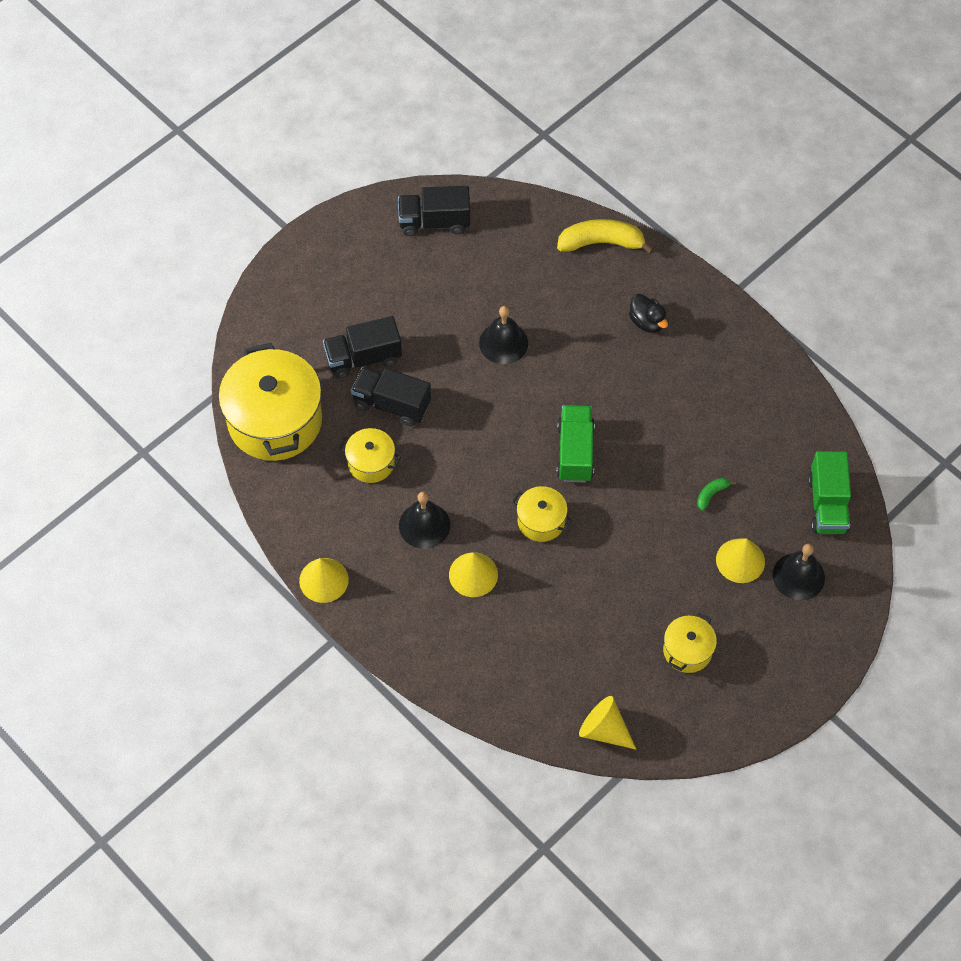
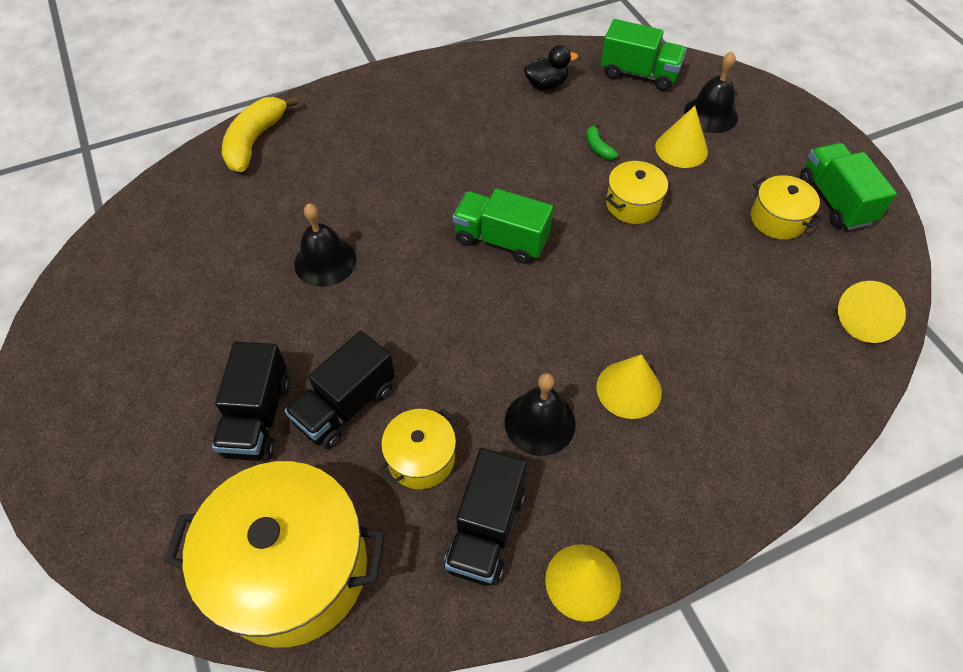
camera: 70 degrees left, 5 degrees down
black truck [398,186,470,236] -> black truck moved to [444,448,527,586]
yellow pot [511,486,572,542] -> yellow pot moved to [606,161,668,224]
black duck [629,294,668,333] -> black duck moved to [524,45,578,90]
none -> green truck [800,143,897,230]

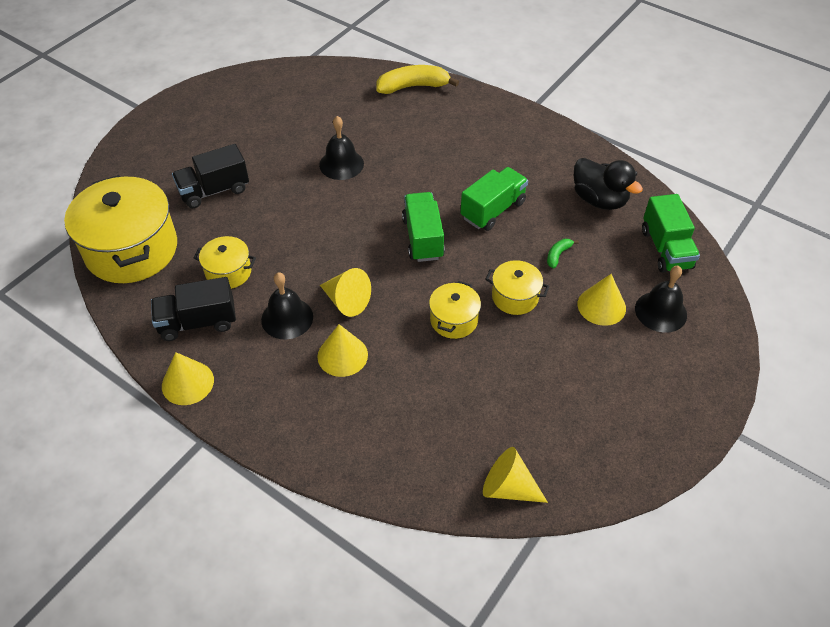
camera: 60 degrees right, 5 degrees down
black truck [284,331,395,449] -> none
black duck [524,45,578,90] -> black duck [574,158,643,210], size x1.55
yellow pot [751,175,823,240] -> yellow pot moved to [429,281,481,339]
green truck [800,143,897,230] -> green truck moved to [460,167,528,231]
none -> yellow cone [320,268,371,317]

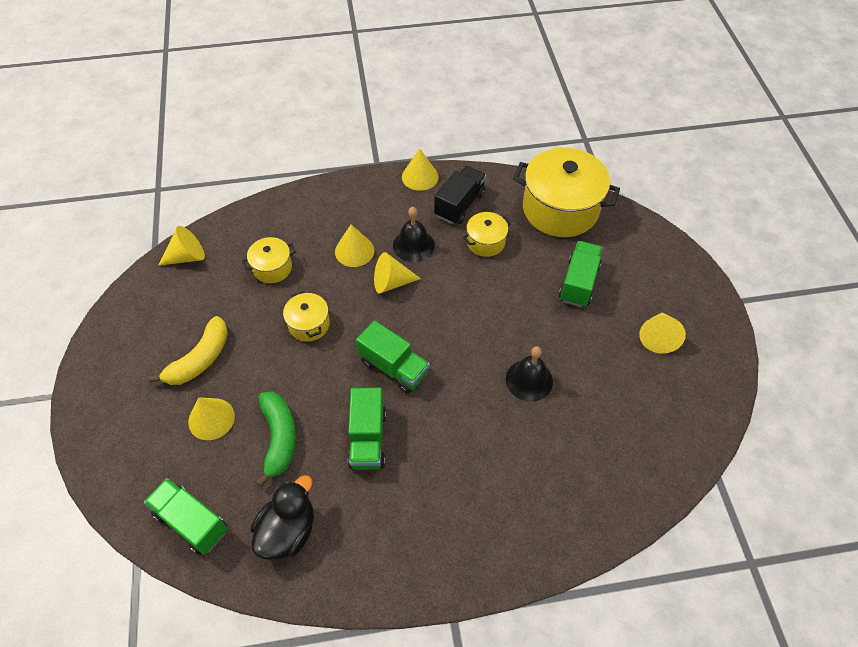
camera: 135 degrees right, 5 degrees up
black truck [172,144,249,208] -> green truck [559,241,603,307]
yellow banana [376,65,459,94] -> yellow banana moved to [148,316,228,385]
yellow pot [485,260,549,315] -> yellow pot moved to [242,237,296,283]
green banana [547,239,579,268] -> green banana [256,392,296,487], size x2.14
black duck [574,158,643,210] -> black duck turned 120 degrees clockwise [251,475,314,560]
black bell [635,266,687,333] -> none
none -> yellow cone [639,312,686,354]

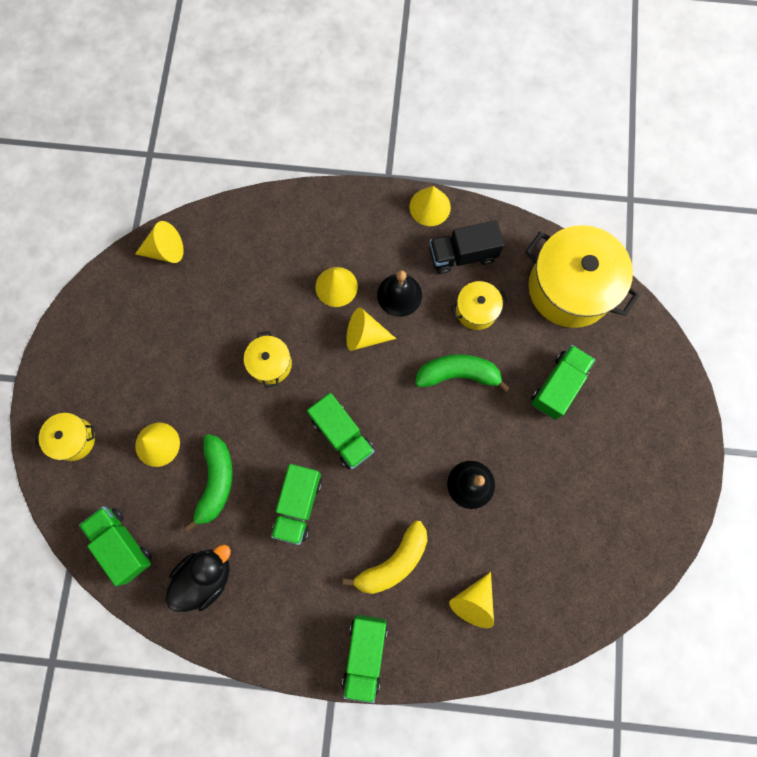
camera: 15 degrees right, 20 degrees up
yellow banana [148,316,228,385] -> yellow banana moved to [343,521,428,594]
yellow pot [242,237,296,283] -> yellow pot moved to [35,413,95,461]
black truck [434,166,486,224] -> black truck turned 150 degrees counterclockwise [429,220,504,274]
yellow cone [639,312,686,354] -> yellow cone moved to [449,572,494,628]
none -> green truck [342,615,388,703]
none -> green banana [415,354,510,393]

